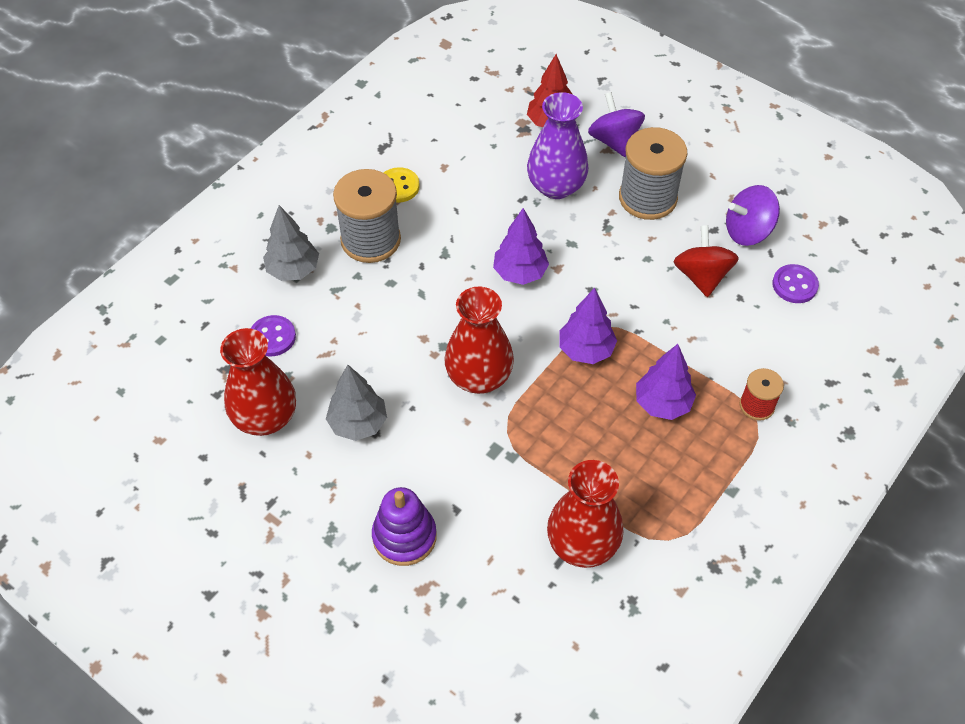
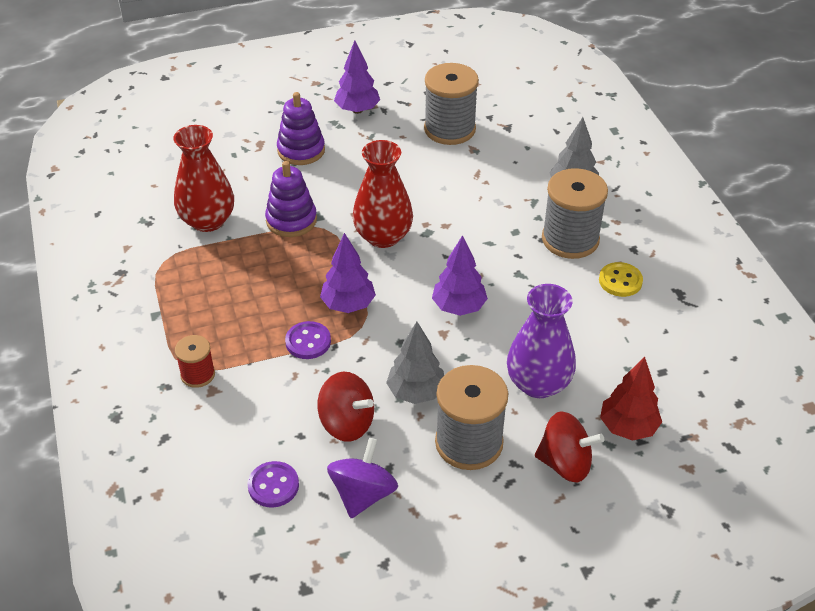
camera: 125 degrees right, 10 degrees down
red vase [220,328,296,436] -> grey spool [424,63,479,145]
purple button [251,315,296,357] -> purple button moved to [285,321,331,359]
grey tree [326,365,387,441] -> grey tree moved to [386,322,444,404]
purple spinning top [588,92,645,157] -> red spinning top [535,411,604,482]
purple tree [636,344,696,420] -> purple tree moved to [334,40,380,114]
none -> purple stacking toy [265,161,317,237]

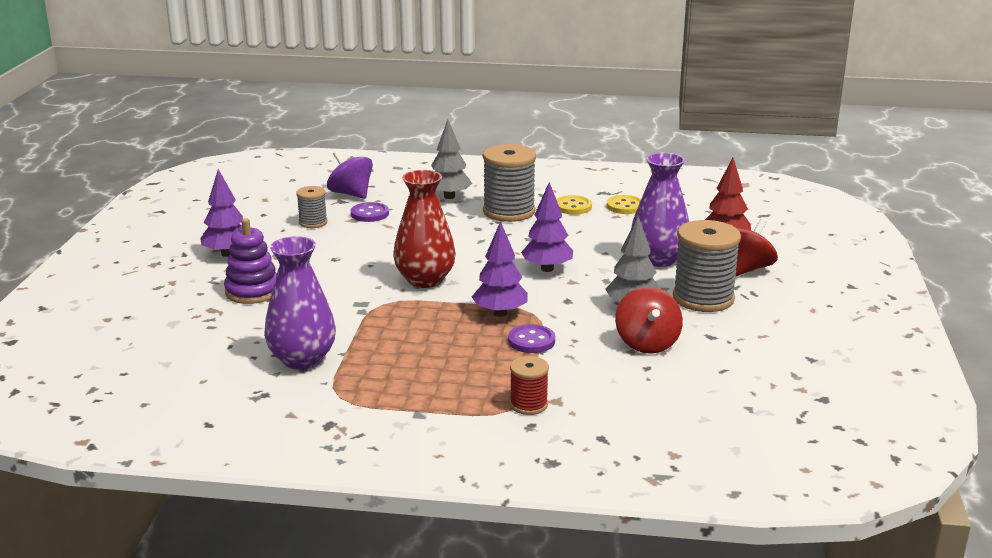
camera: 65 degrees left, 20 degrees down
red vase [173,125,234,232] -> purple vase [264,236,336,370]
purple button [247,461,299,508] -> purple button moved to [351,202,389,222]
purple stacking toy [265,161,317,237] -> none
red spinning top [317,372,374,442] -> red spinning top turned 120 degrees clockwise [615,287,683,354]
purple spinning top [327,438,398,518] -> purple spinning top moved to [327,151,373,199]
grey spool [424,63,479,145] -> grey spool [296,186,328,228], size x0.53
none -> yellow button [607,195,641,214]

